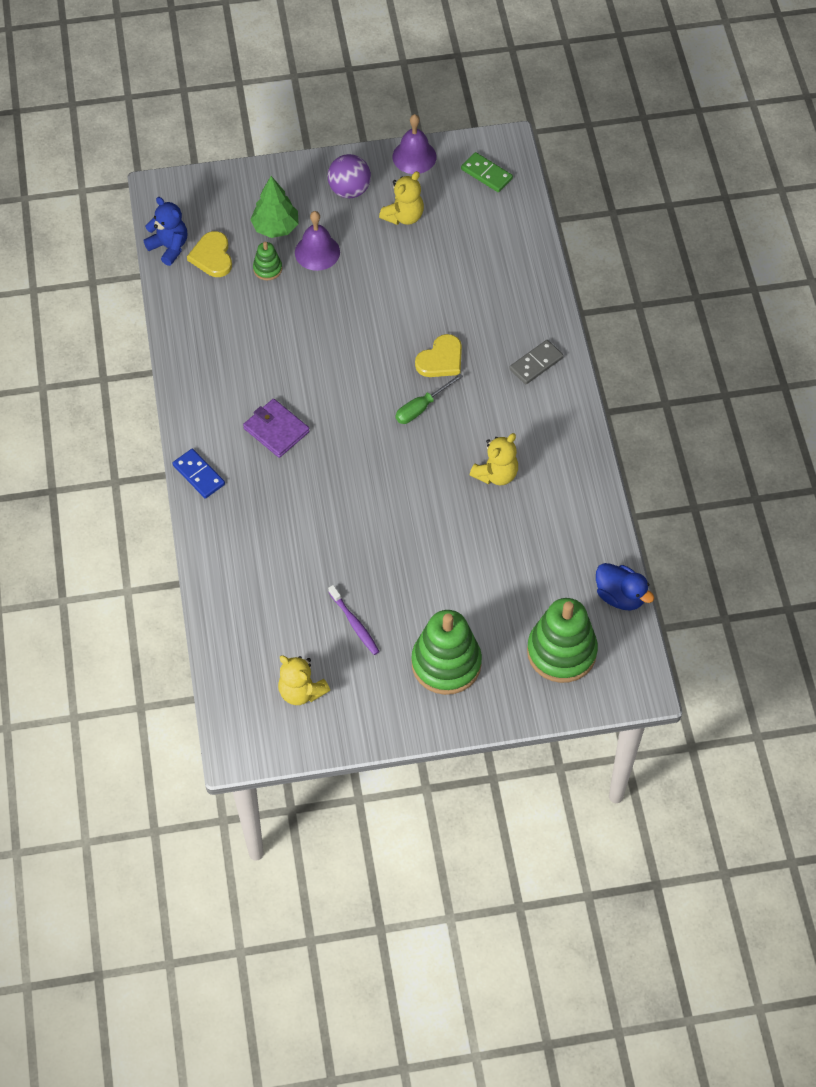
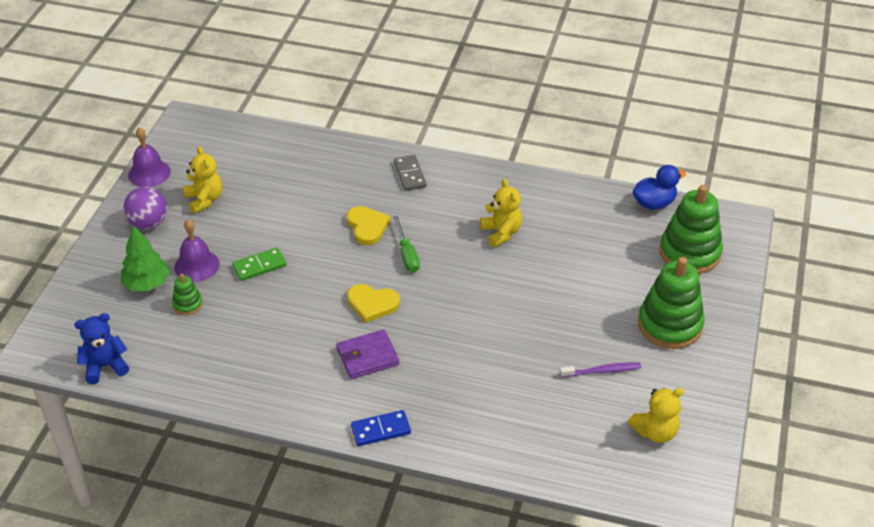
camera: 65 degrees left, 15 degrees down
yellow heart [187,231,232,277] -> yellow heart moved to [347,284,400,323]
green domino [461,152,513,192] -> green domino moved to [232,248,287,281]

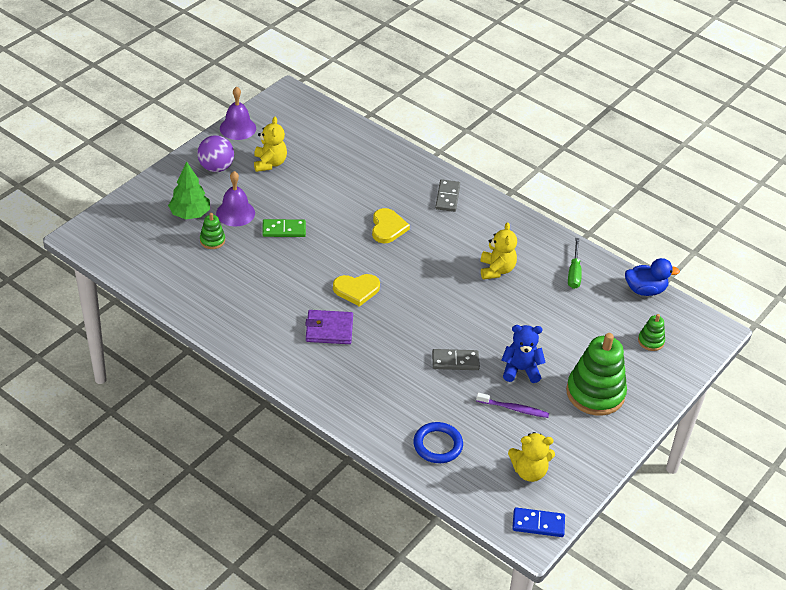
camera: 20 degrees right, 0 degrees up
blue teddy bear [74,313,129,384] -> blue teddy bear moved to [502,325,546,383]
yellow heart [347,284,400,323] -> yellow heart turned 45 degrees counterclockwise [333,274,380,307]
blue domino [351,410,411,446] -> blue domino moved to [512,507,565,537]
green screwdriver [393,216,420,272] -> green screwdriver moved to [568,238,582,289]
green stacking toy [660,185,723,274] -> green stacking toy [638,314,665,351], size x0.47
none -> blue ring [413,422,463,463]
none -> grey domino [432,349,480,370]

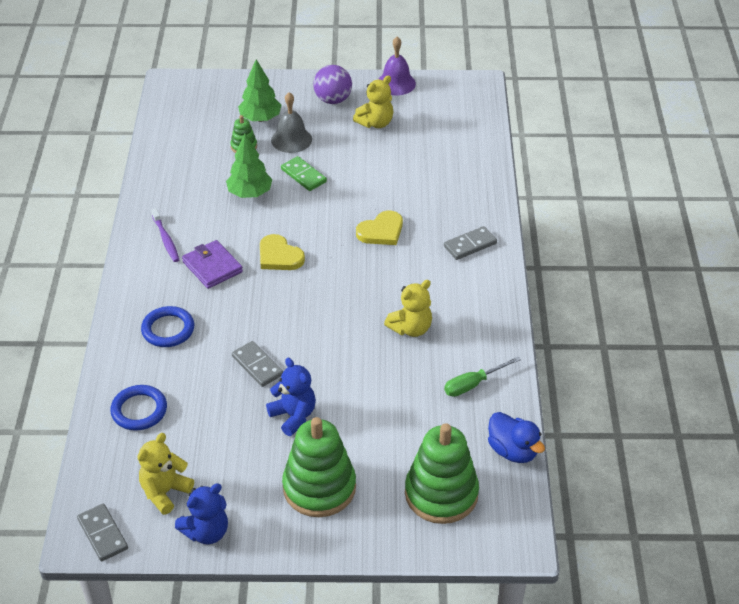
camera: 55 degrees right, 0 degrees up
purple bell [216,171,255,227] -> grey bell [271,92,312,153]
purple toothbrush [476,393,549,418] -> purple toothbrush moved to [151,208,179,262]
yellow teddy bear [508,432,555,482] -> yellow teddy bear turned 75 degrees clockwise [137,433,194,515]
blue domino [512,507,565,537] -> grey domino [77,504,128,561]
green stacking toy [638,314,665,351] -> green stacking toy [405,423,479,524], size x2.15
none -> blue ring [141,306,194,347]
none -> blue teddy bear [175,483,228,544]
none -> green tree [226,134,272,198]

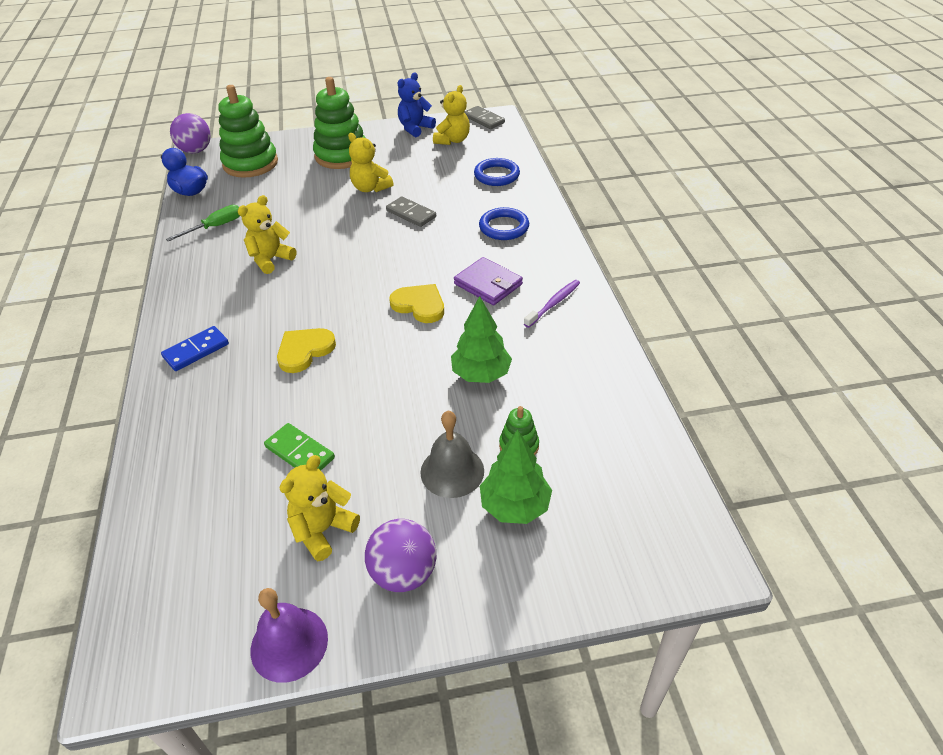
camera: 170 degrees right, 0 degrees up
purple toothbrush [151,208,179,262] -> purple toothbrush turned 75 degrees clockwise [524,280,580,328]
blue teddy bear [266,358,316,436] -> yellow teddy bear [348,133,394,192]
green domino [281,156,327,191] -> green domino moved to [264,423,335,470]
grey domino [444,226,497,260] -> blue domino [161,326,229,371]
none -> purple ball [170,113,211,153]

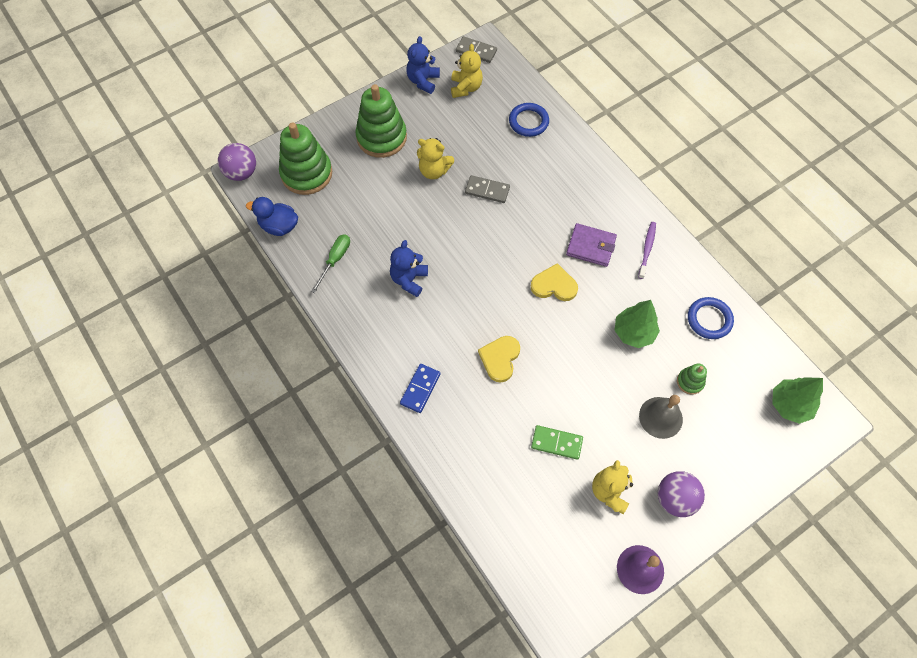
camera: 25 degrees left, 20 degrees up
yellow teddy bear [238,195,297,274] -> blue teddy bear [390,240,428,297]
blue ring [479,207,529,240] -> blue ring moved to [688,297,734,339]
green tree [480,429,552,524] -> green tree moved to [772,377,823,424]

